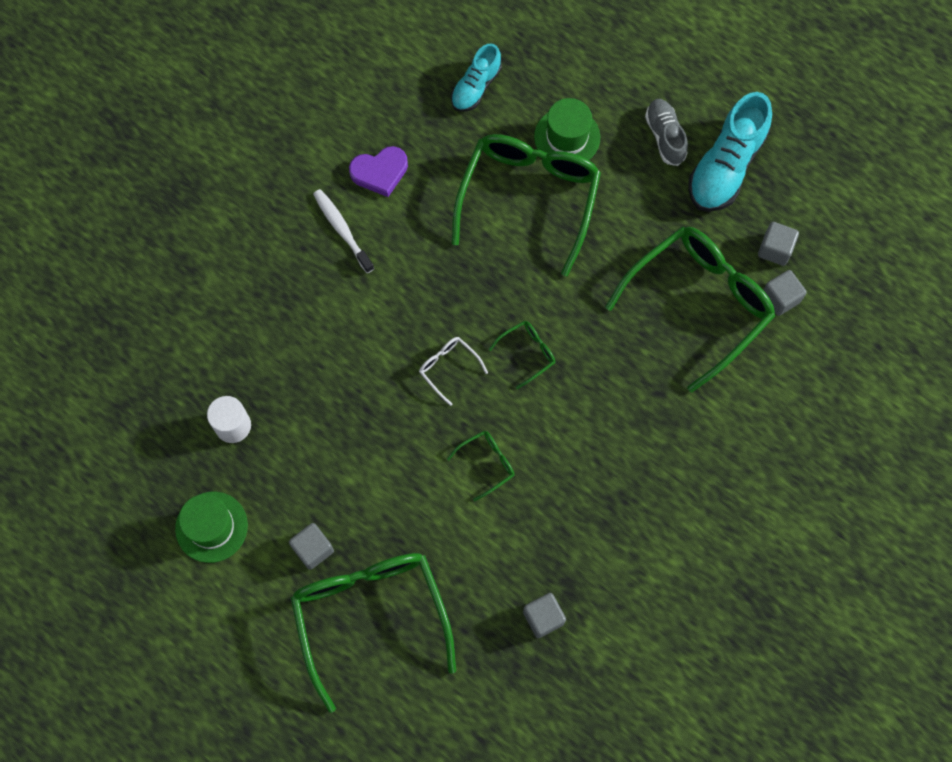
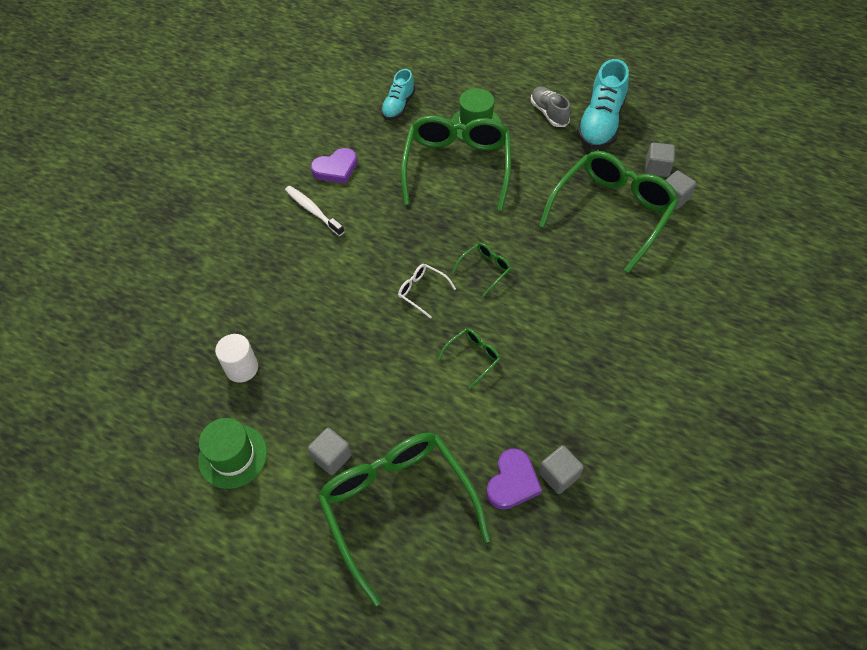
camera: 10 degrees left, 15 degrees down
none -> purple heart [486,448,542,510]

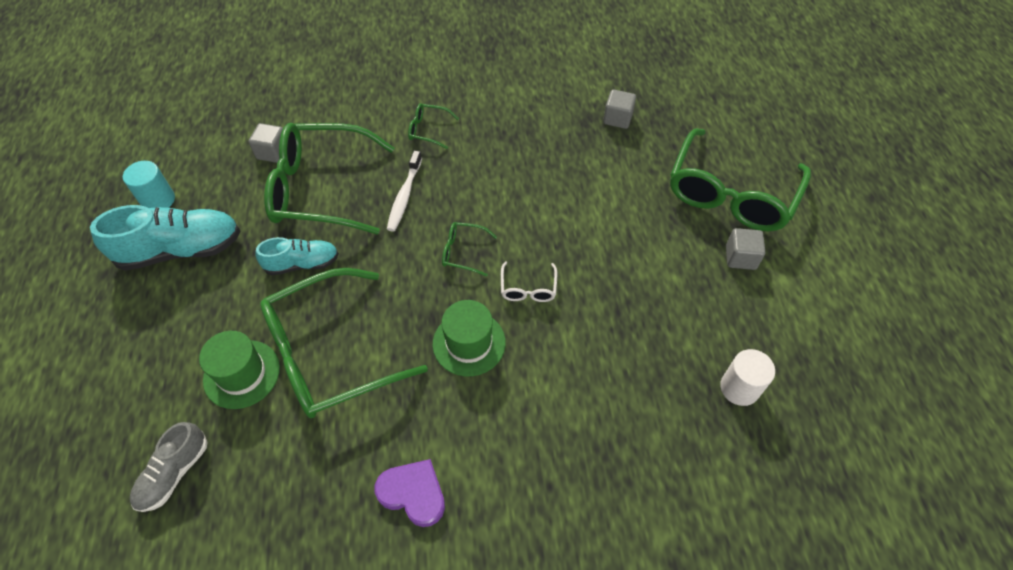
camera: 125 degrees left, 0 degrees up
green hat [198,418,267,489] -> green hat moved to [433,300,506,376]
white toothbrush [285,186,345,236] -> white toothbrush moved to [387,150,422,232]
turquoise shoe [381,69,415,120] -> turquoise shoe moved to [255,237,339,275]
green glasses [437,328,500,389] -> green glasses moved to [408,104,459,149]
purple heart [486,448,542,510] -> none
grey shoe [531,86,571,127] -> grey shoe moved to [130,422,208,512]
grey cube [645,142,675,177] -> none
none -> turquoise cylinder [123,161,175,208]

